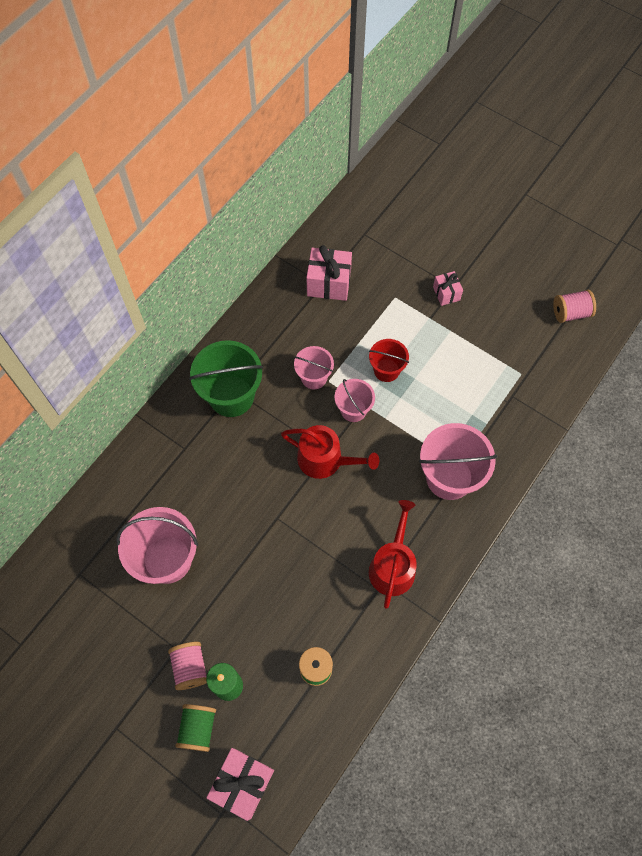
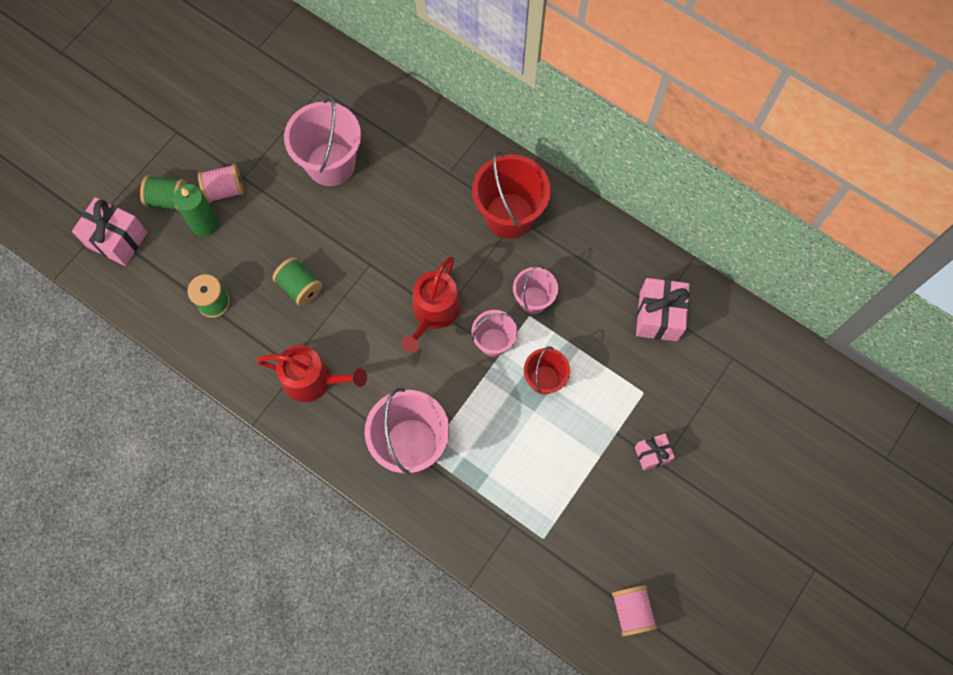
camera: 90 degrees right, 5 degrees up
green bucket [189,340,263,417] -> red bucket [472,151,551,239]
none -> green spool [273,257,322,306]

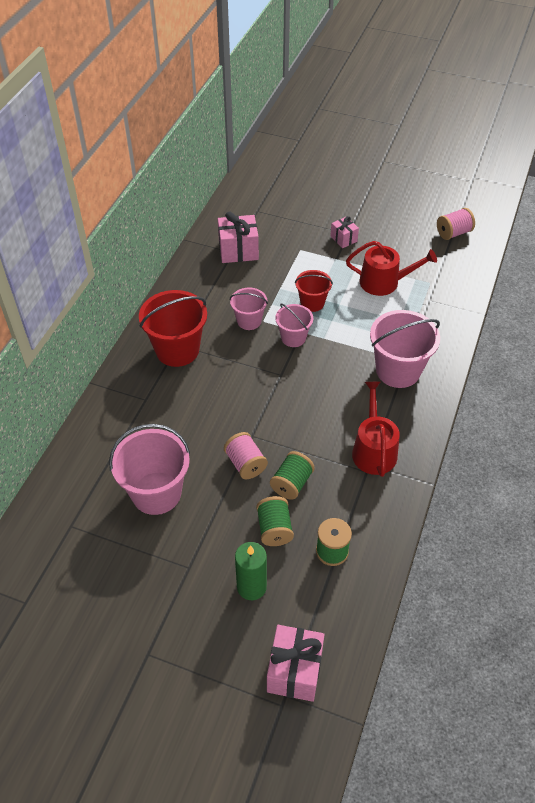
camera: 105 degrees left, 20 degrees down
green spool [140,175,187,211] -> green spool moved to [256,496,294,546]
pink spool [198,164,244,203] -> pink spool moved to [224,432,268,479]
red watering can [401,256,461,352] -> red watering can moved to [346,241,437,296]

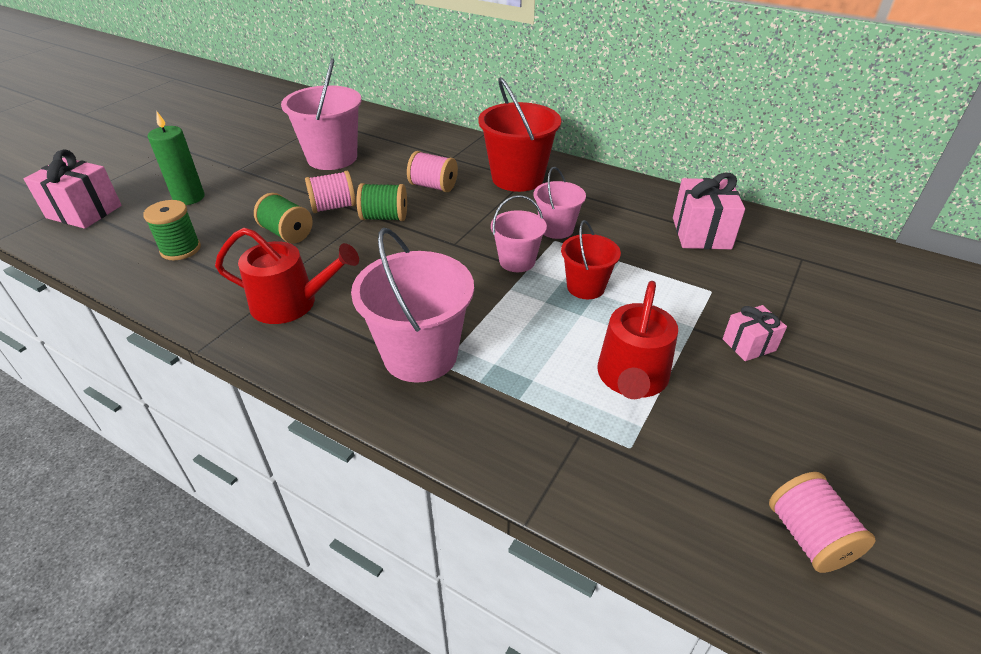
camera: 100 degrees right, 10 degrees down
green spool [256,496,294,546] -> green spool moved to [357,183,407,221]
none -> pink spool [407,151,458,192]

